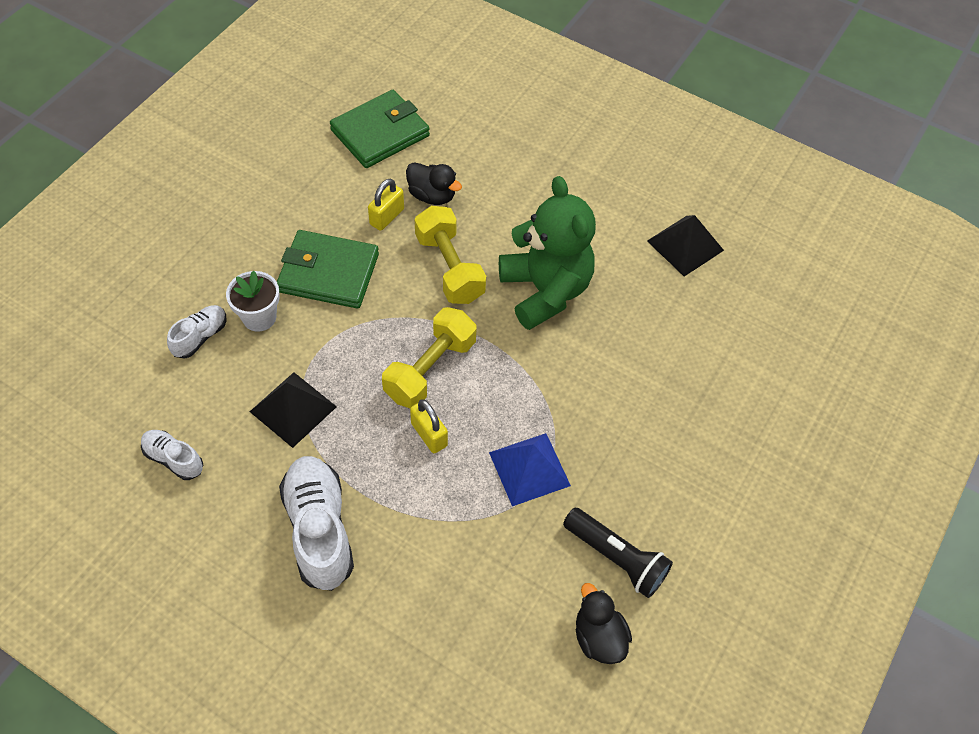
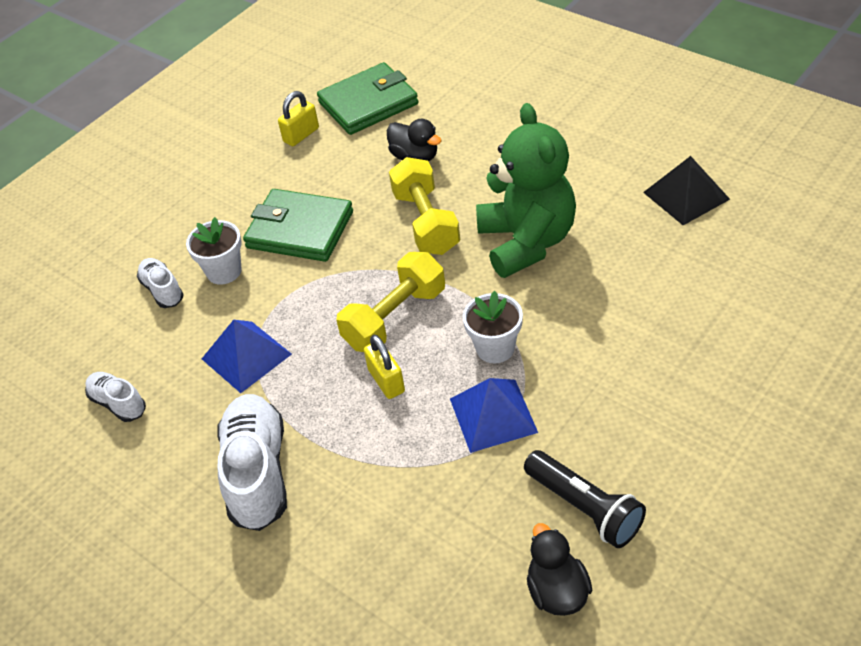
camera: 15 degrees right, 10 degrees down
white shoe [167,305,226,359] -> white shoe turned 75 degrees counterclockwise [137,258,184,308]
black pyramid [250,372,337,448] -> blue pyramid [202,320,292,393]
yellow padlock [368,178,404,231] -> yellow padlock moved to [278,91,319,146]
none -> white flower pot [463,291,523,364]

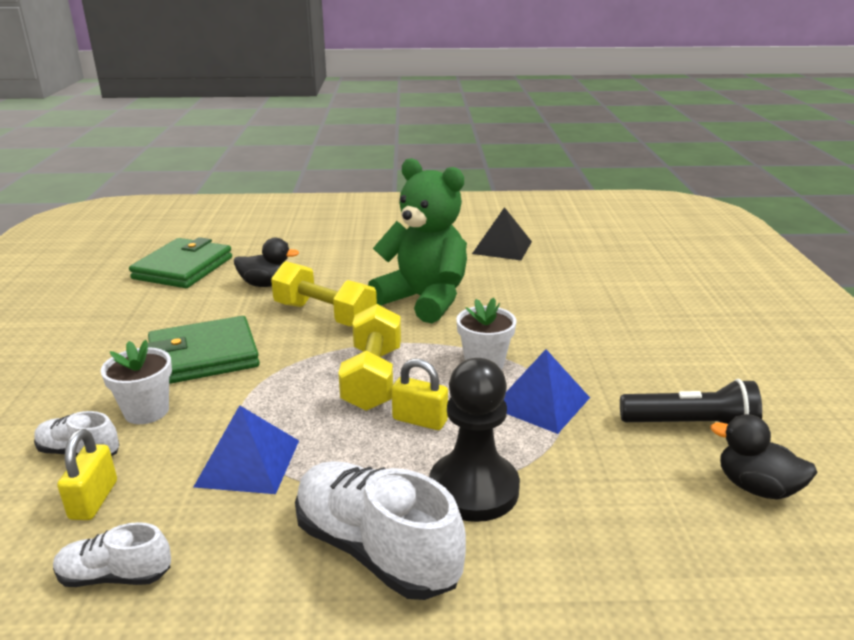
camera: 45 degrees left, 20 degrees down
yellow padlock [278,91,319,146] -> yellow padlock moved to [57,429,117,520]
none -> black pawn [429,358,520,522]

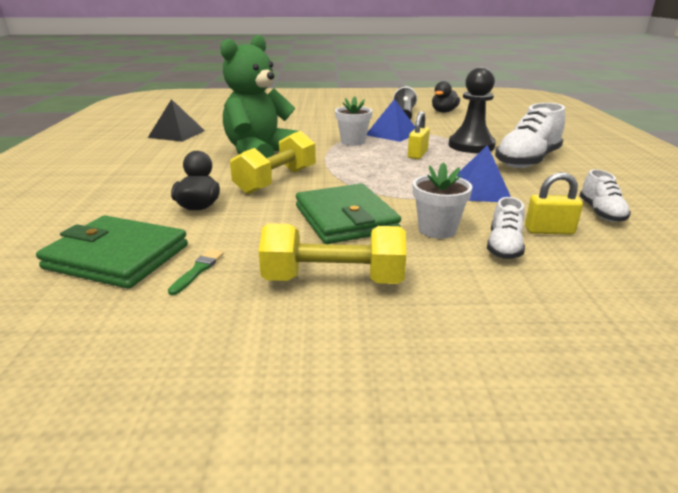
camera: 90 degrees left, 0 degrees up
yellow dumbbell [338,304,401,411] -> yellow dumbbell moved to [259,223,406,284]
none -> green brush [168,249,224,295]

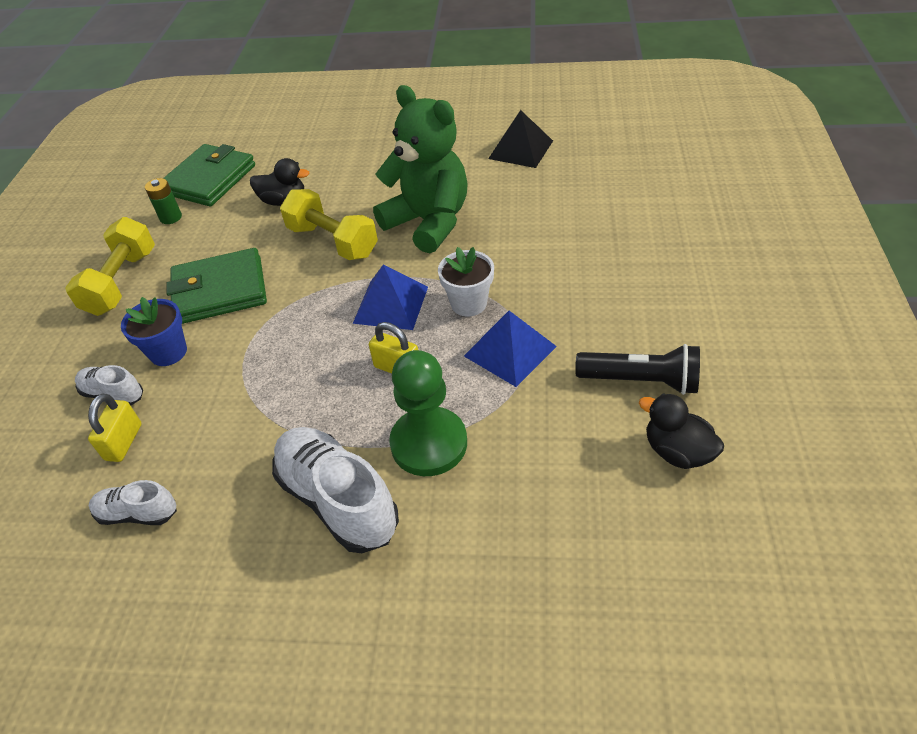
camera: 100 degrees right, 20 degrees up
green brush [168,249,224,295] -> green battery [145,178,182,224]
white flower pot [413,162,473,239] -> blue flower pot [121,297,187,366]
black pawn [449,67,496,153] -> green pawn [389,350,467,476]
blue pyramid [457,145,511,202] -> blue pyramid moved to [353,265,428,330]

